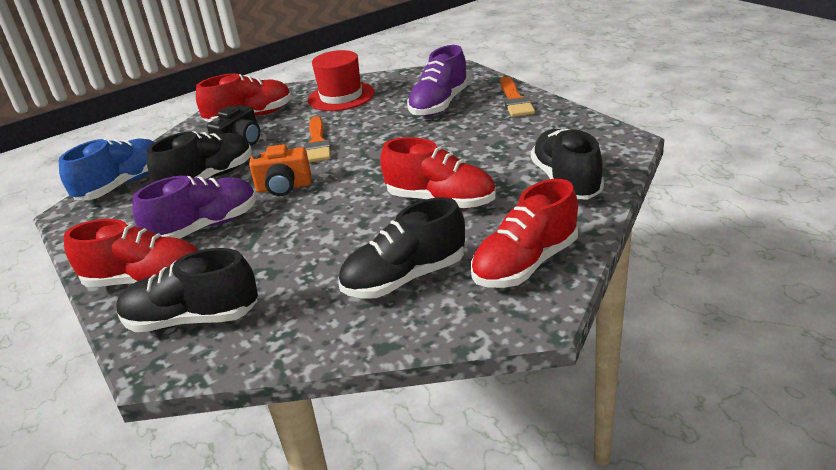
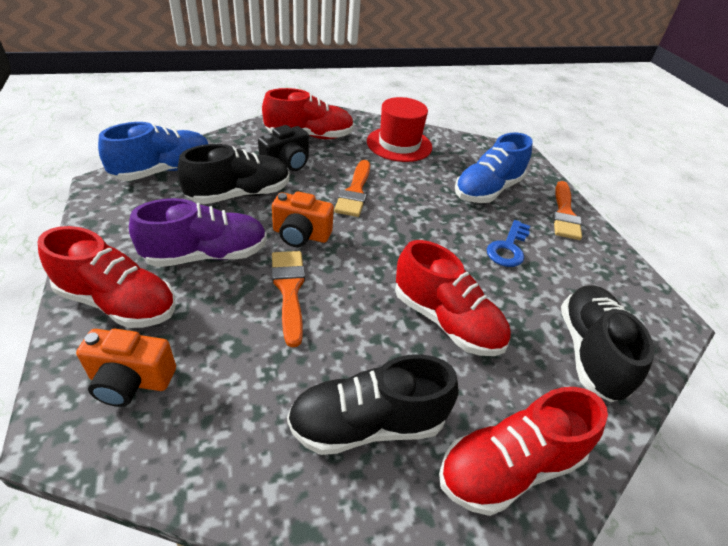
camera: 10 degrees right, 10 degrees up
black shoe [116,248,258,332] -> orange camera [76,329,176,407]
purple shoe [407,45,469,117] -> blue shoe [455,133,533,203]
none -> orange brush [272,251,305,347]
none -> blue key [487,220,530,267]

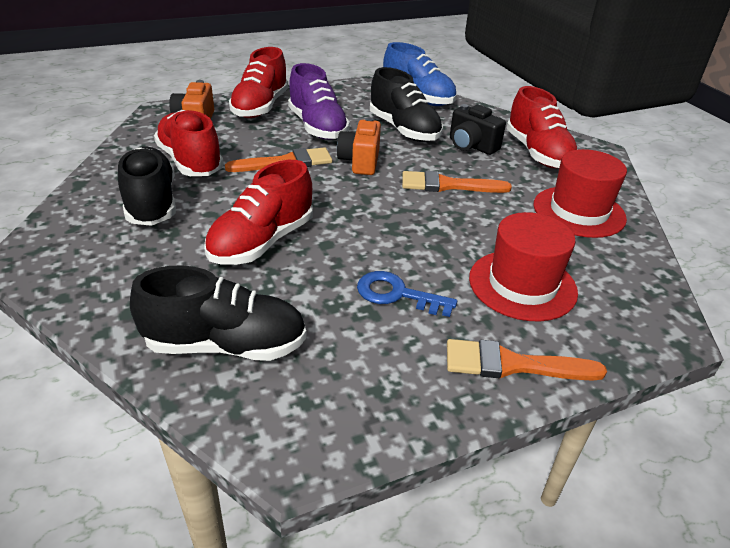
camera: 85 degrees right, 5 degrees down
red shoe [439,387,608,516] -> red shoe moved to [154,110,224,176]
blue shoe [455,133,533,203] -> red hat [469,212,578,321]

